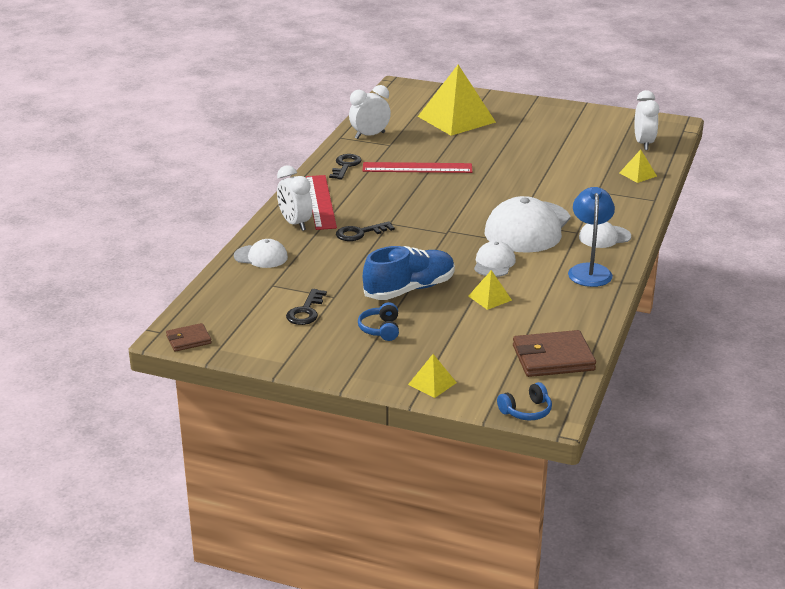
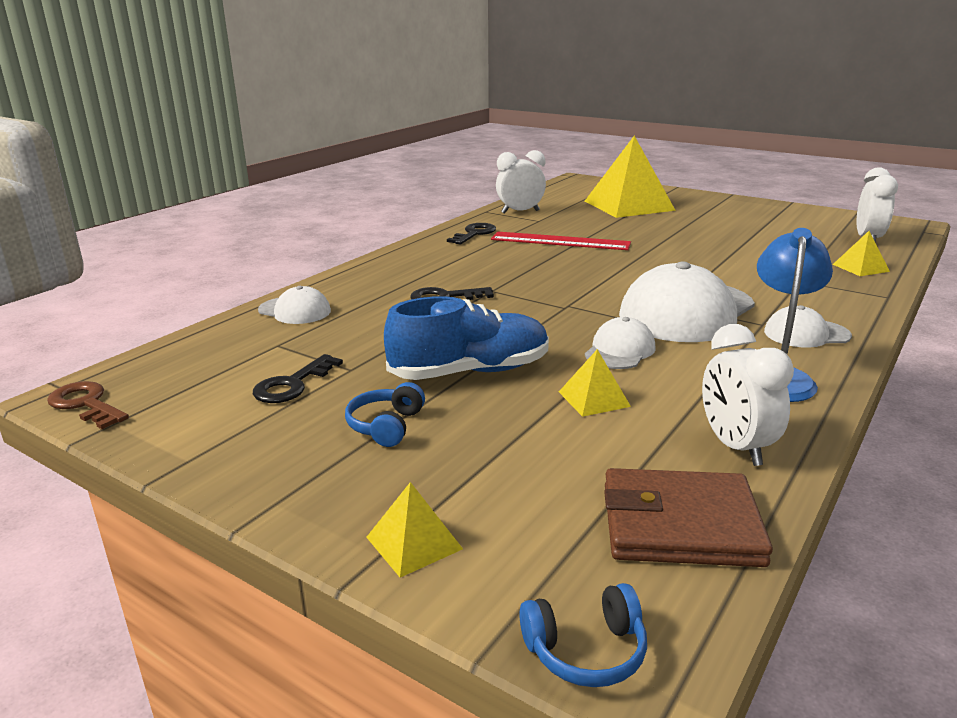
camera: 15 degrees right, 5 degrees down
brown wallet [166,323,212,352] -> brown key [47,381,129,429]
white clock [277,165,313,231] -> white clock moved to [702,324,794,466]
red ruler [306,175,337,230] -> none

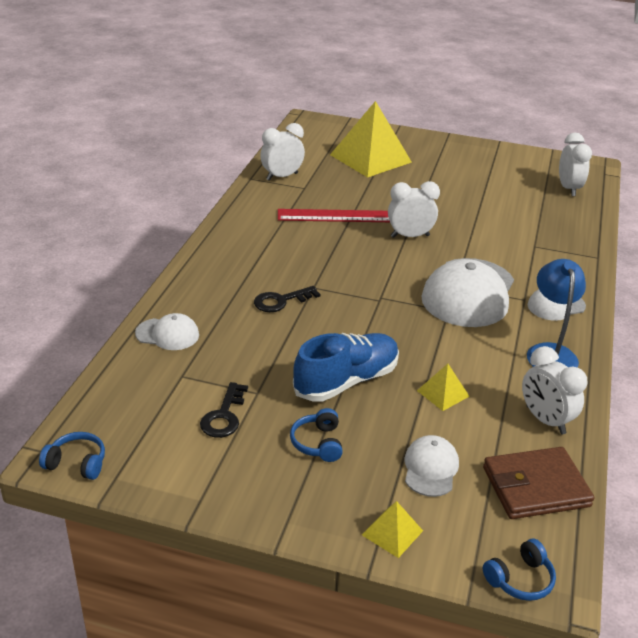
camera: 20 degrees left, 10 degrees up
brown key [47,381,129,429] -> blue headphones [39,432,105,480]
black key [447,223,496,244] -> none
white cap [585,317,656,369] -> white cap moved to [405,435,459,497]
yellow pyramid [832,231,890,276] -> none
none -> white clock [388,181,440,238]

